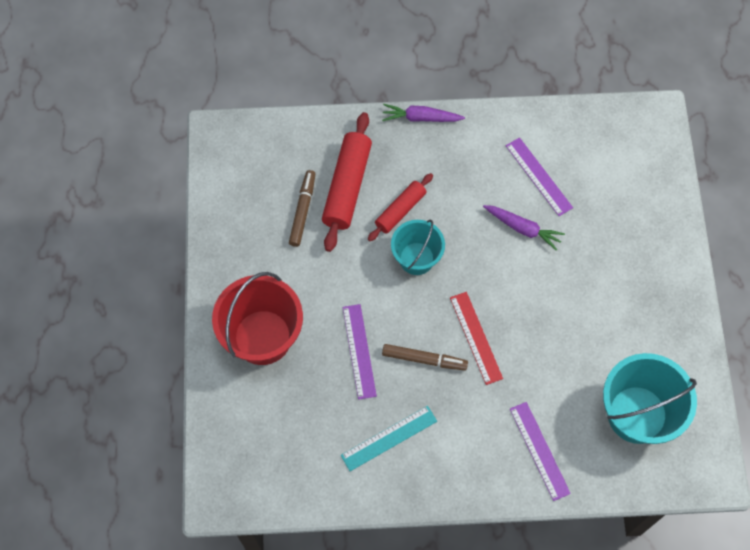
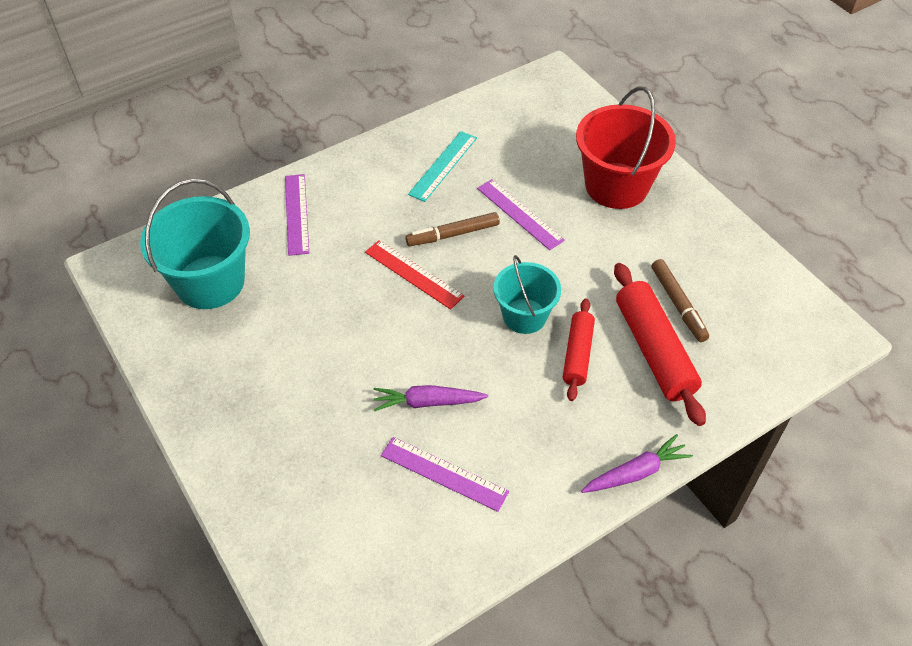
camera: 150 degrees right, 15 degrees down
purple ruler [510,402,571,501] -> purple ruler turned 45 degrees clockwise [285,174,309,256]

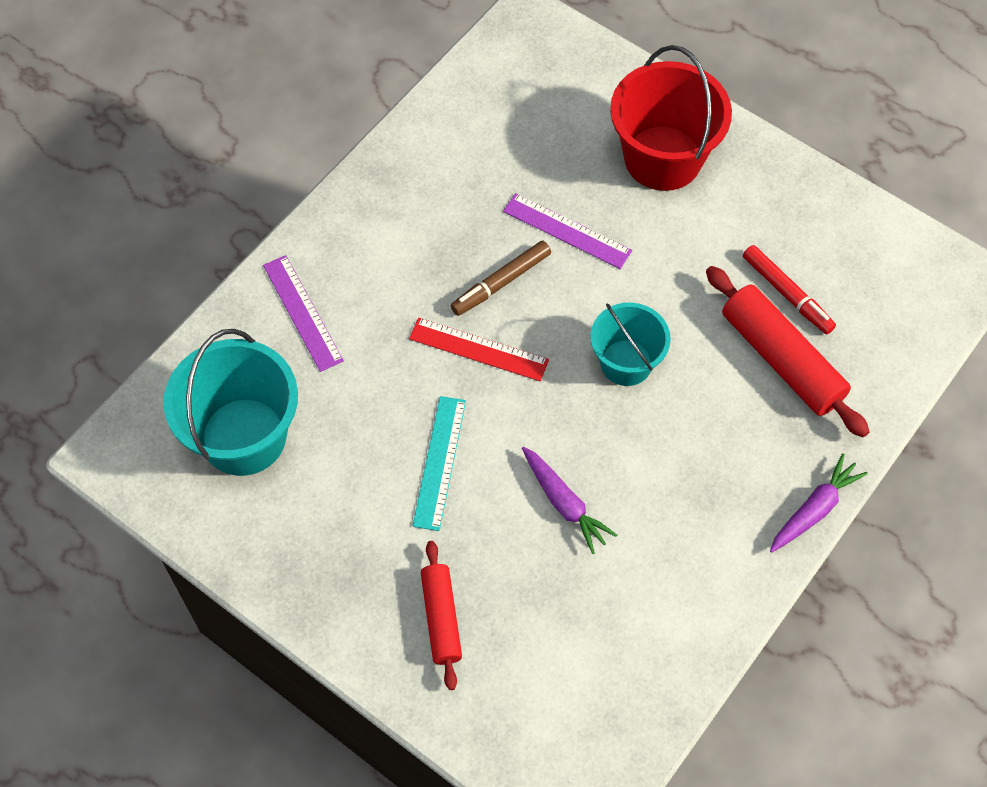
camera: 20 degrees left, 10 degrees up
purple carrot [373,385,488,411] -> purple carrot turned 105 degrees counterclockwise [522,446,617,554]
purple ruler [381,437,509,512] -> none
turquoise ruler [408,131,477,202] -> turquoise ruler moved to [413,396,466,531]
red rolling pin [563,299,595,401] -> red rolling pin moved to [421,541,462,690]
brown marker [651,259,709,342] -> red marker [743,245,836,334]

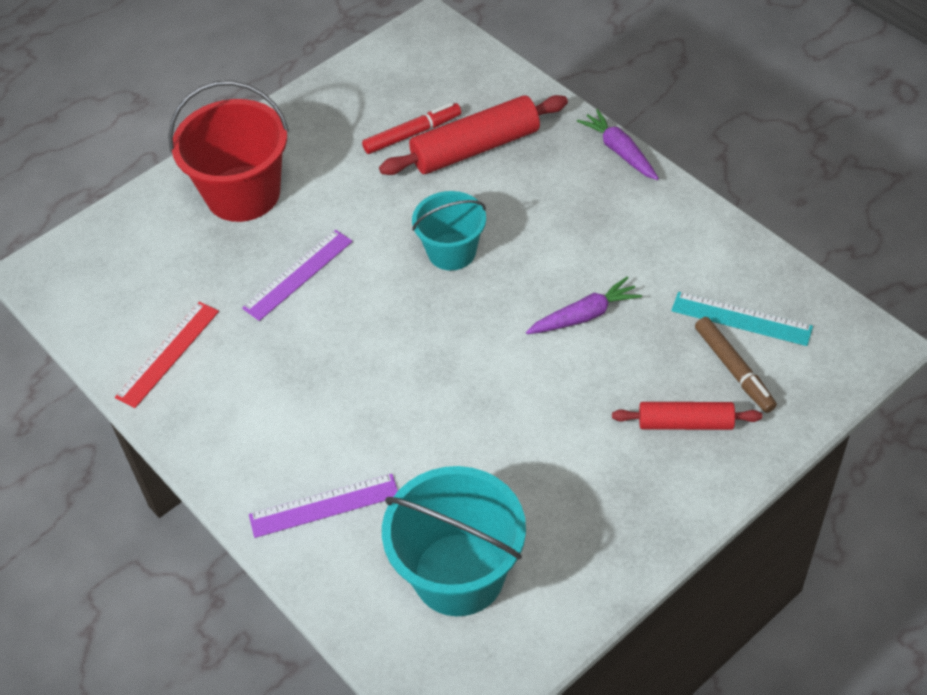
camera: 75 degrees left, 10 degrees down
red ruler [409,318,549,381] -> red ruler moved to [115,302,219,408]
turquoise ruler [413,396,466,531] -> turquoise ruler moved to [671,292,813,346]
brown marker [451,241,551,316] -> brown marker moved to [695,317,777,413]

